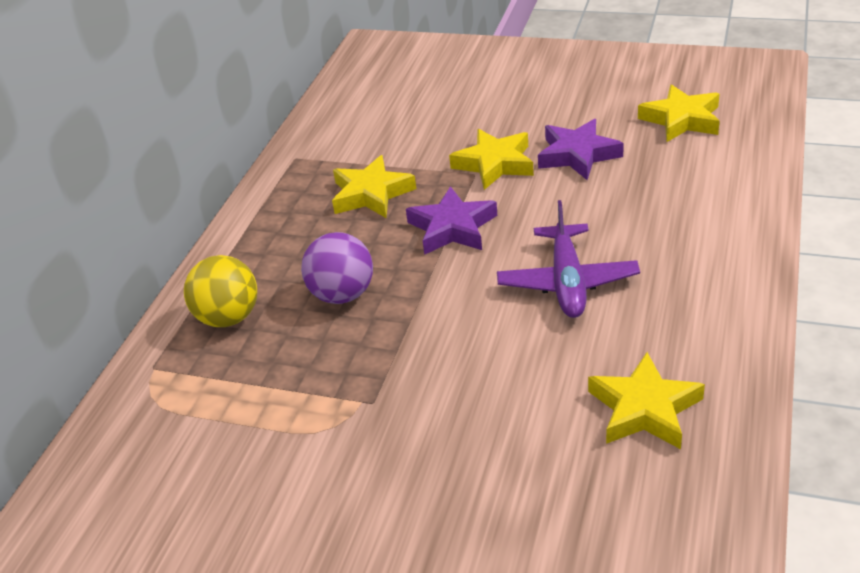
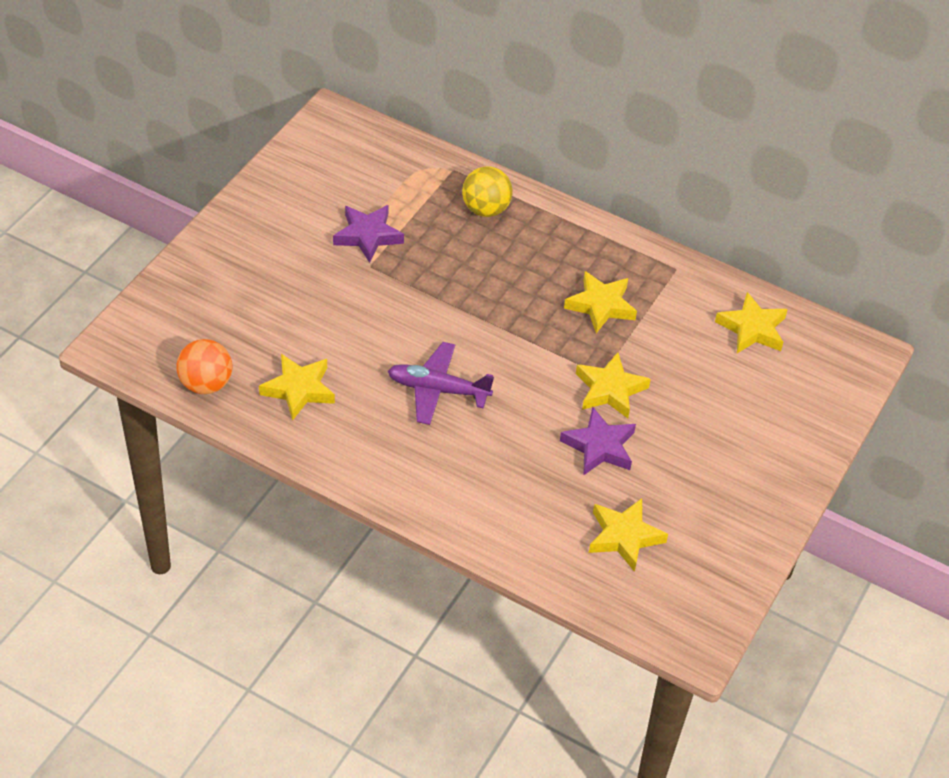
camera: 95 degrees right, 10 degrees up
purple ball [301,232,373,304] -> none
purple star [406,186,497,255] -> purple star moved to [333,205,404,263]
none -> orange ball [176,339,232,394]
none -> yellow star [715,292,788,353]

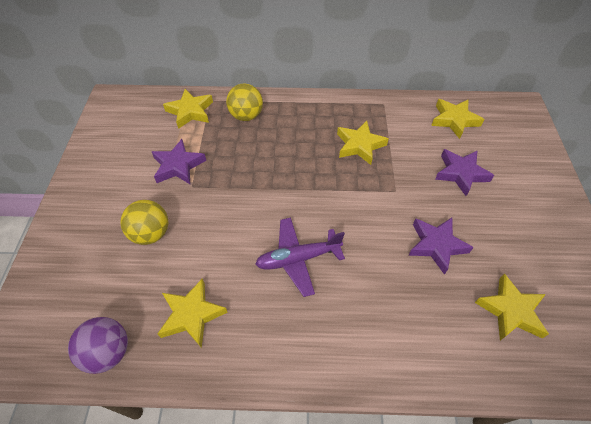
camera: 25 degrees left, 5 degrees up
orange ball [176,339,232,394] -> purple ball [68,317,128,374]
yellow star [576,352,651,418] -> yellow star moved to [163,89,213,129]
none -> yellow ball [120,200,168,245]
none -> purple star [435,149,494,196]

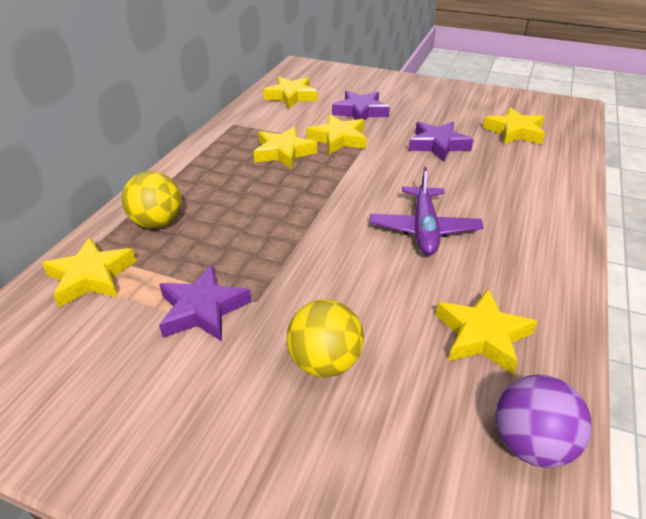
camera: 70 degrees left, 15 degrees down
none -> yellow star [306,114,367,155]

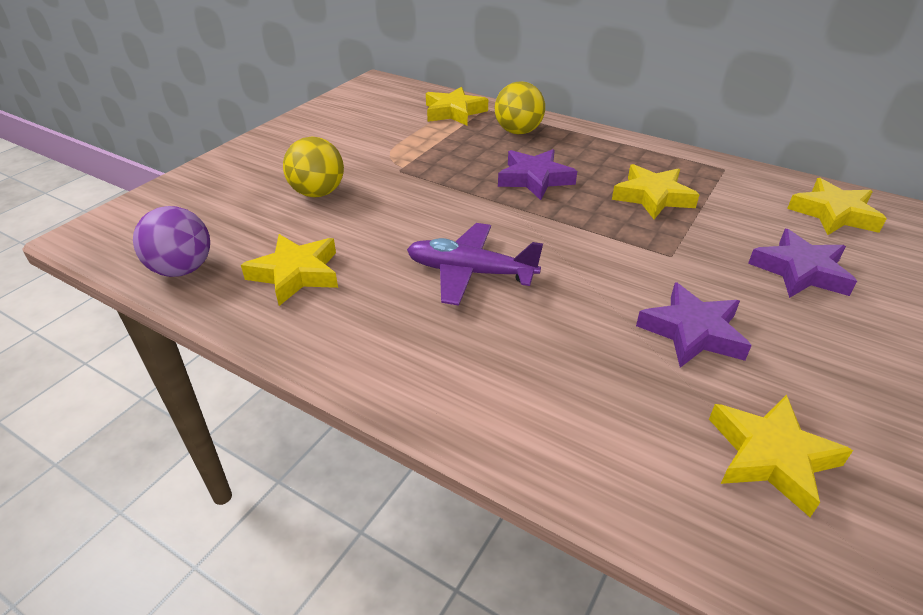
camera: 100 degrees right, 0 degrees up
purple star [159,265,251,341] -> purple star moved to [498,149,577,200]
yellow star [306,114,367,155] -> none

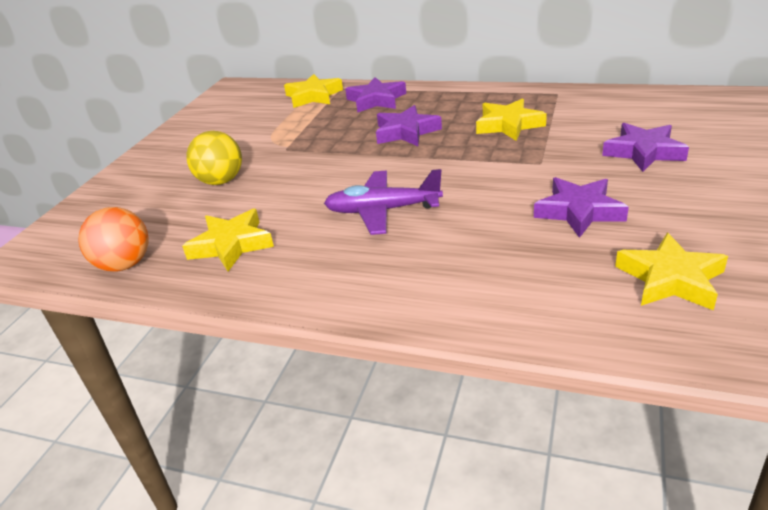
camera: 10 degrees left, 5 degrees down
purple ball [133,206,210,277] -> orange ball [78,207,149,272]
yellow ball [495,81,545,134] -> purple star [345,77,406,113]
yellow star [787,178,887,235] -> none

